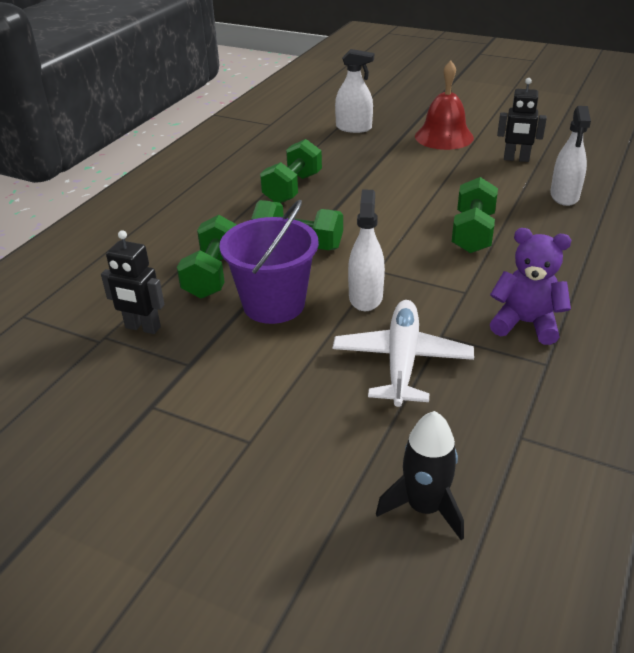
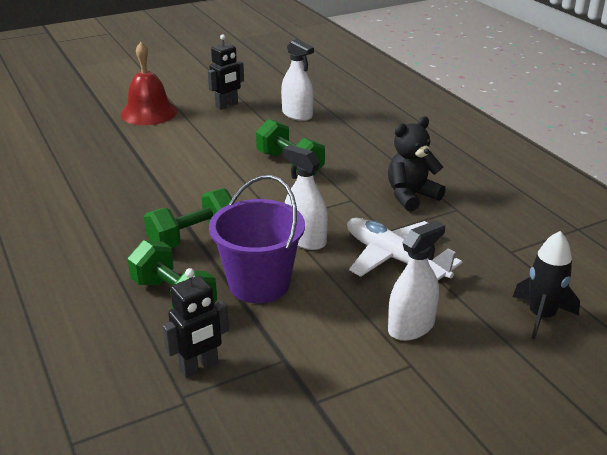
camera: 55 degrees left, 5 degrees down
green dumbbell [260,139,322,203] -> none
white spray bottle [335,49,374,133] -> white spray bottle moved to [388,220,445,341]
purple teddy bear [490,228,571,345] -> black teddy bear [388,116,446,211]

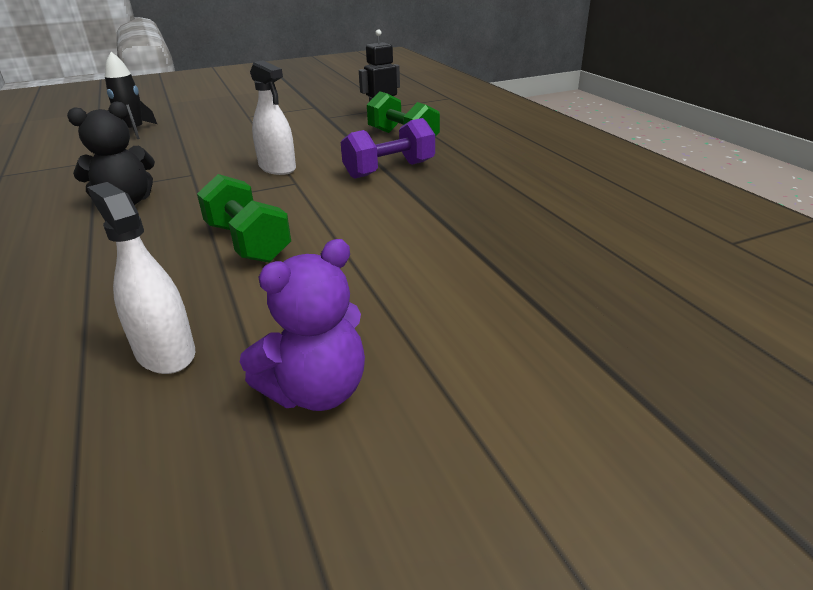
camera: 175 degrees left, 0 degrees up
red bell [121,42,178,125] -> none
green dumbbell [144,188,235,248] -> purple dumbbell [341,118,435,179]
black robot [208,34,244,110] -> purple teddy bear [240,239,365,411]
purple bucket [209,175,305,303] -> none
white plane [347,218,462,280] -> none
white spray bottle [388,220,445,341] -> none

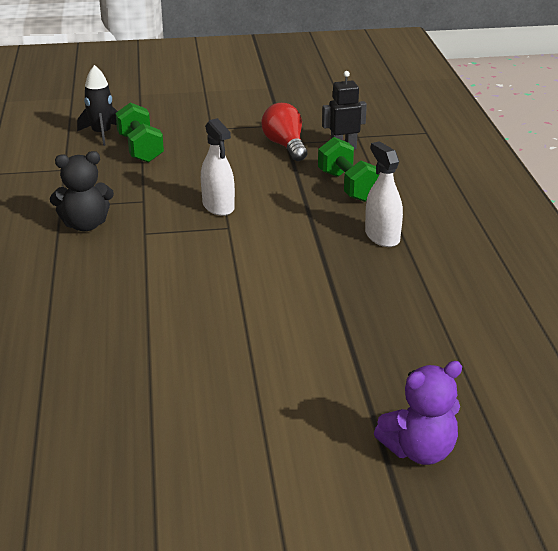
camera: 15 degrees right, 0 degrees up
white spray bottle [87,182,195,374] -> white spray bottle moved to [365,141,403,247]
green dumbbell [197,174,291,263] -> green dumbbell moved to [115,103,164,163]
purple teddy bear [240,239,365,411] -> purple teddy bear moved to [374,361,462,465]
purple dumbbell [341,118,435,179] -> none
none -> red light bulb [261,103,307,161]

